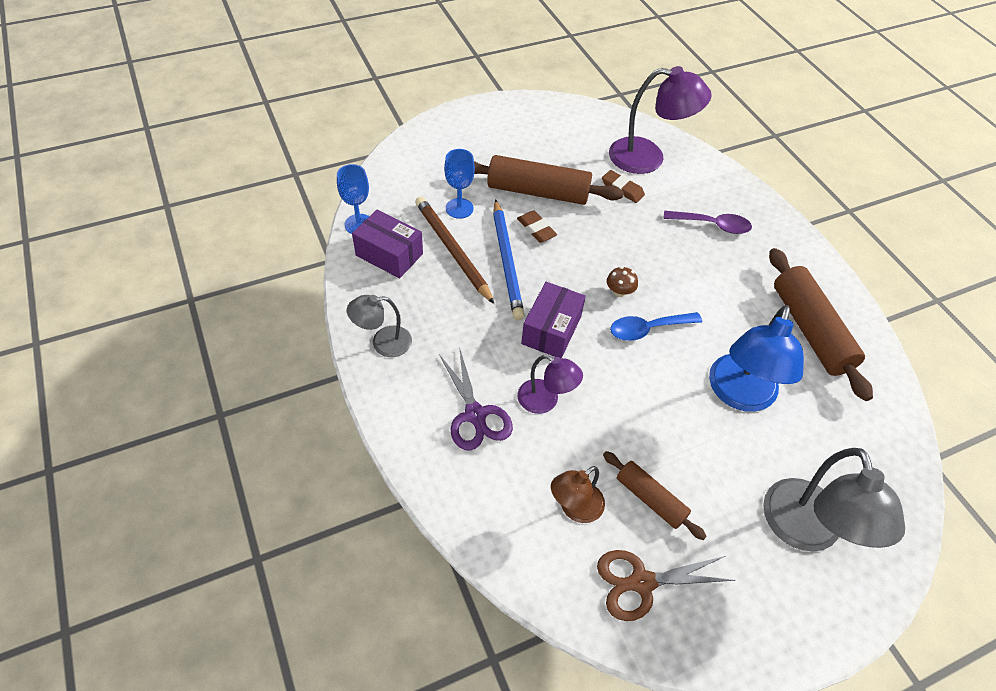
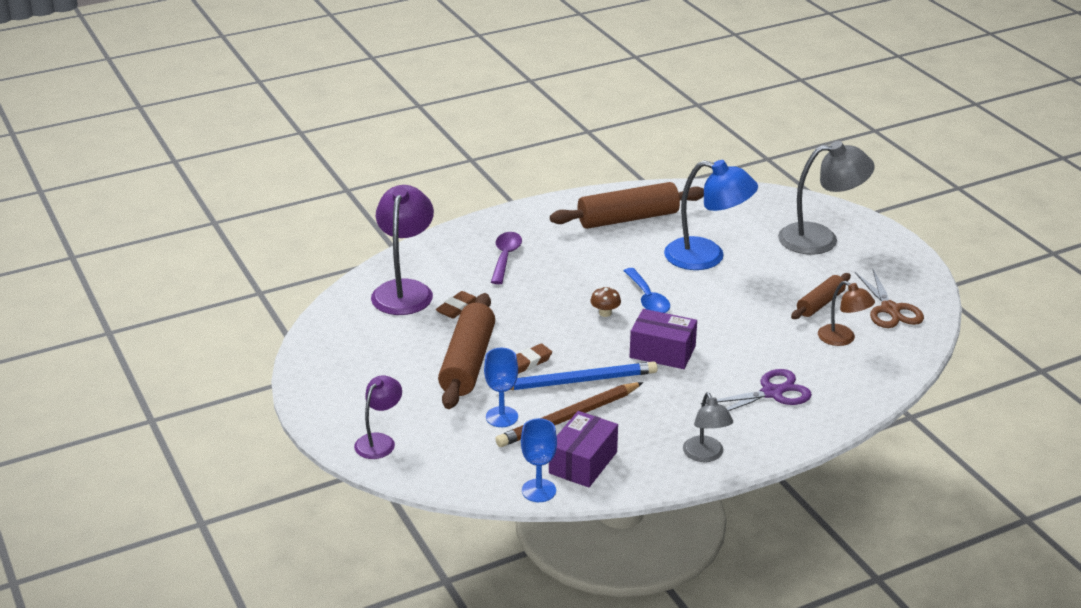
camera: 90 degrees left, 20 degrees down
purple lamp [517,355,583,414] -> purple lamp moved to [354,376,402,459]

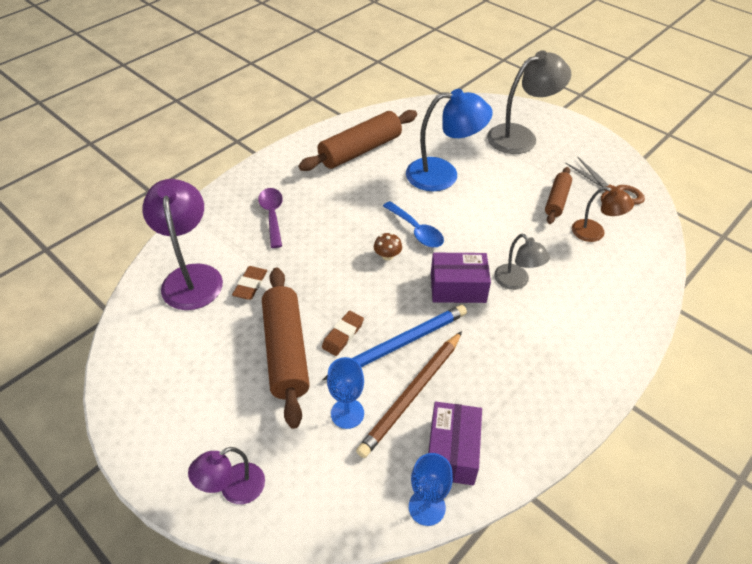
camera: 20 degrees left, 15 degrees up
purple lamp [354,376,402,459] -> purple lamp turned 135 degrees counterclockwise [188,447,265,504]
grey lamp [683,392,733,462] -> grey lamp moved to [494,234,550,290]
purple scissors [701,369,812,411] -> none

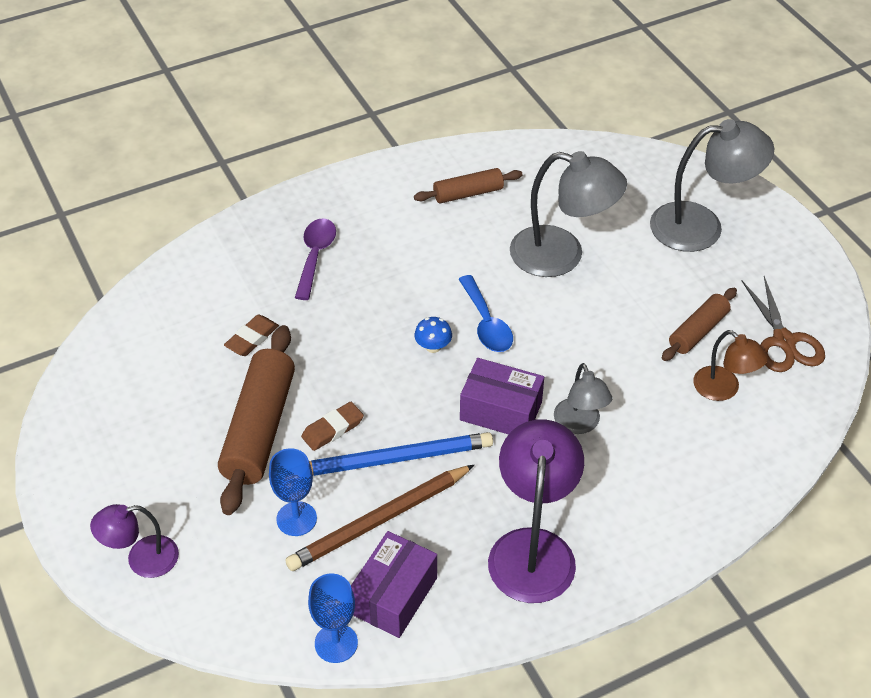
camera: 20 degrees right, 0 degrees up
purple lamp [142,179,223,310] -> purple lamp moved to [488,419,584,603]
brown rolling pin [298,110,417,171] -> brown rolling pin [414,168,523,203], size x0.57
brown mushroom [374,233,402,261] -> blue mushroom [414,317,452,353]
blue lamp [406,89,493,191] -> grey lamp [510,151,627,277]

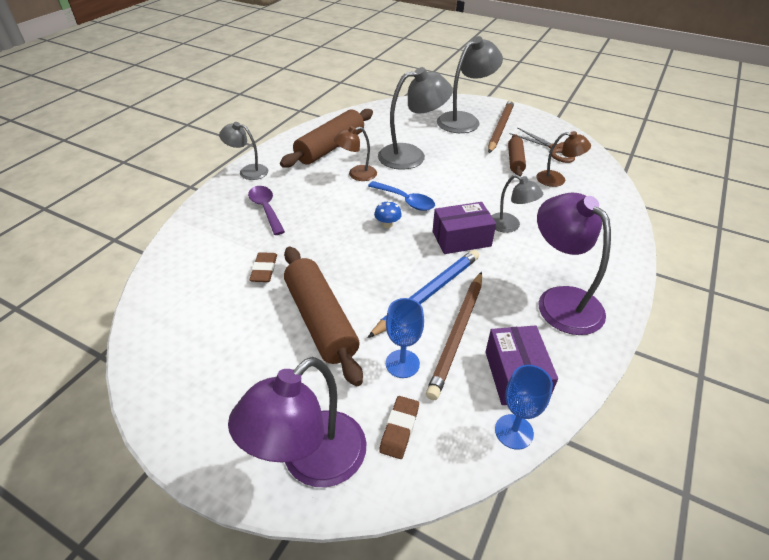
camera: 35 degrees left, 5 degrees down
purple lamp [90,504,179,578] -> purple lamp [228,357,367,487], size x1.74
brown eraser [301,402,364,451] -> brown eraser moved to [379,396,419,459]
brown rolling pin [414,168,523,203] -> brown rolling pin [280,109,373,168], size x1.77
none -> grey lamp [219,122,268,180]
none -> brown lamp [334,126,377,181]
none -> brown pencil [488,100,514,153]

